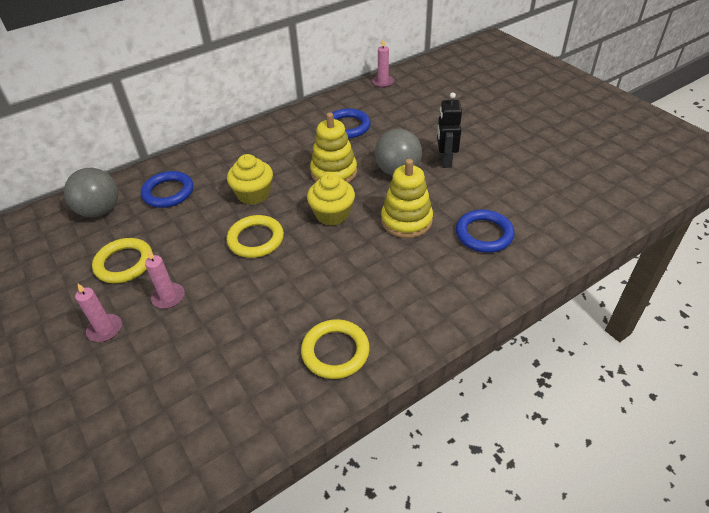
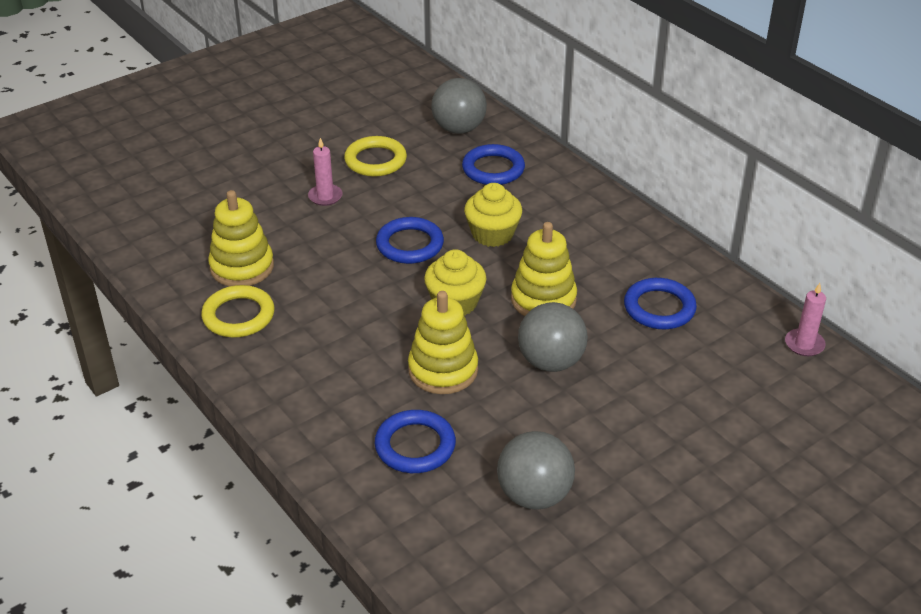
camera: 85 degrees right, 5 degrees down
pink candle [75,284,122,342] -> none
yellow ring [227,215,284,258] -> blue ring [376,217,444,264]
black robot [437,92,462,168] -> none
none -> yellow stacking toy [208,190,274,287]
none -> grey ball [497,431,575,510]

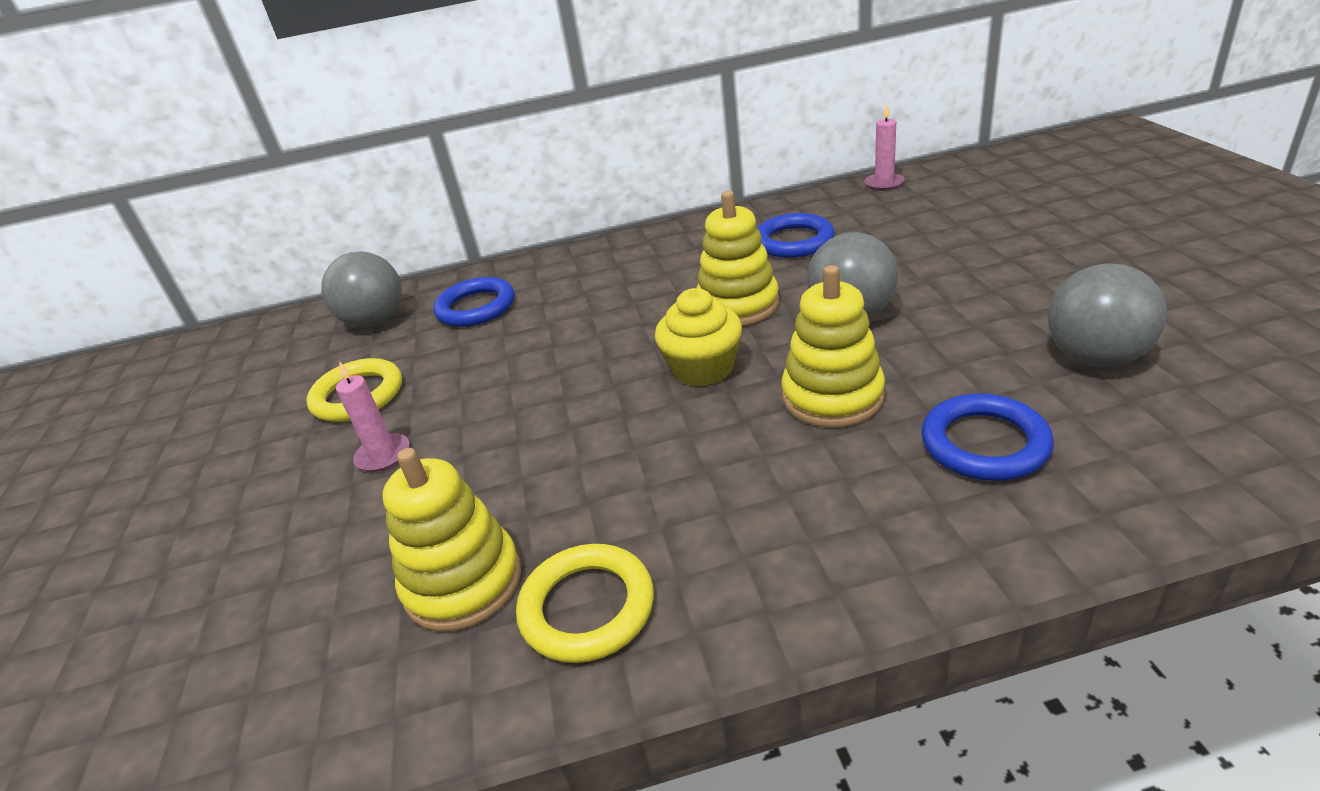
camera: 60 degrees left, 5 degrees down
blue ring [376,217,444,264] -> none
yellow cupcake [464,183,522,247] -> none

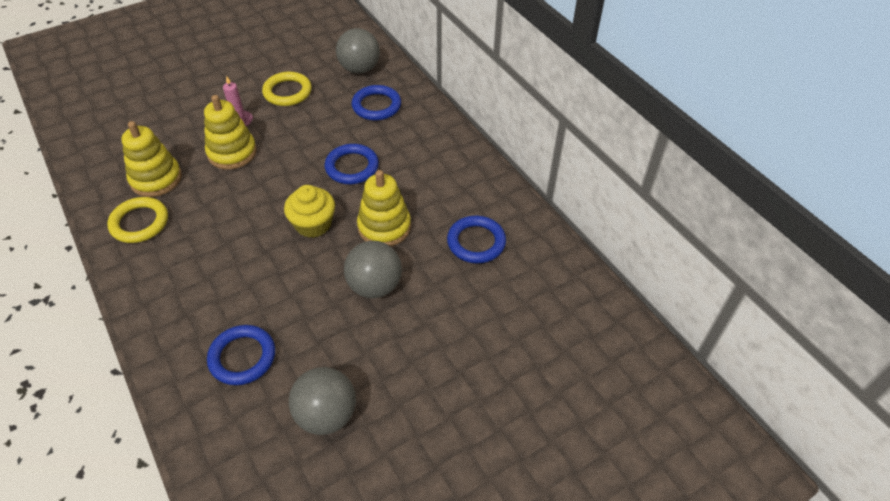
camera: 65 degrees right, 15 degrees up
yellow stacking toy [781,265,885,428] -> yellow stacking toy moved to [204,95,257,170]
pink candle [865,105,905,191] -> none
none -> blue ring [324,144,379,184]

